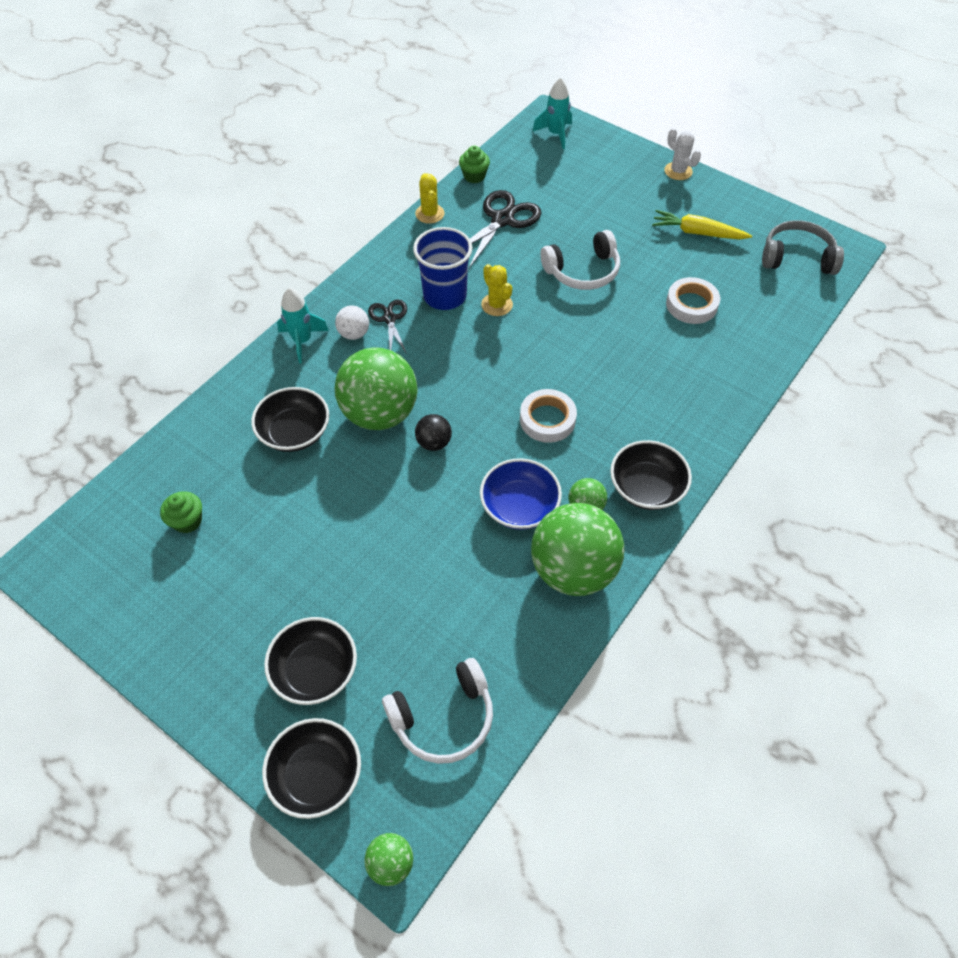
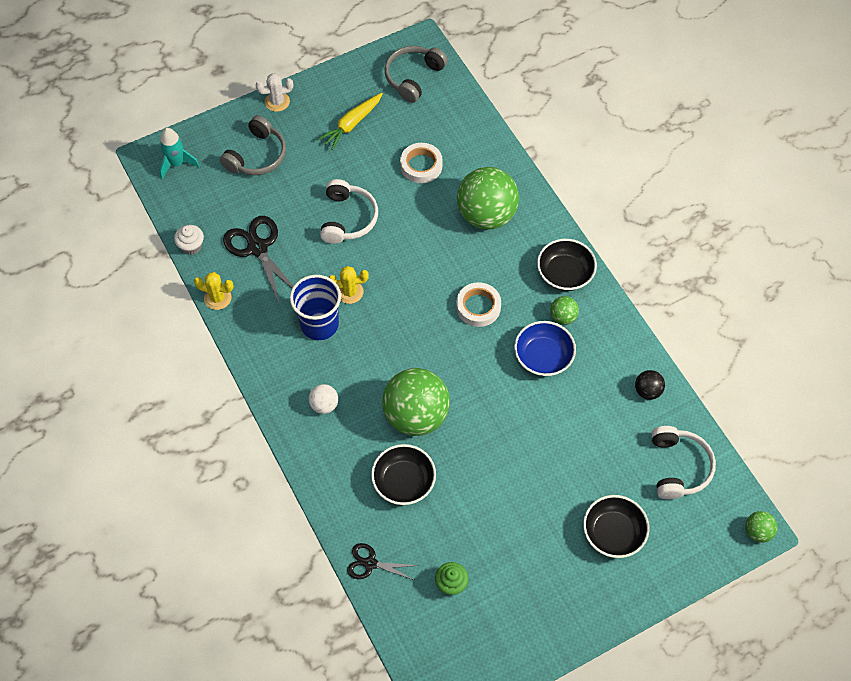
camera: 65 degrees left, 5 degrees up
black bowl [262,718,361,819] -> none
turquoise rocket [277,288,329,363] -> none
black scissors [368,300,407,354] -> black scissors moved to [347,543,419,580]
black ball [415,414,452,451] -> black ball moved to [635,370,665,400]
green cupcake [459,146,490,183] -> white cupcake [174,225,204,255]
green ball [531,503,624,596] -> green ball moved to [457,167,519,230]
none -> grey headphones [220,115,286,175]

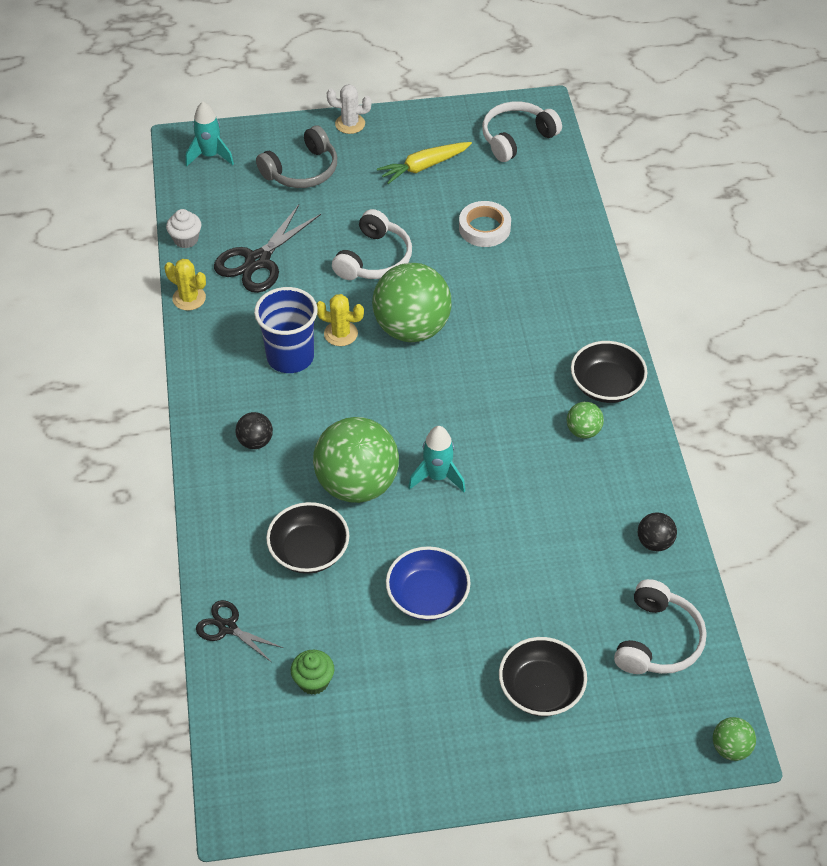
camera: 20 degrees right, 10 degrees down
black scissors [223,216,293,303] -> black scissors turned 135 degrees counterclockwise [214,205,321,293]
white ball [308,384,338,414] -> black ball [235,412,273,449]
grey headphones [385,46,448,103] -> white headphones [482,101,562,162]
white tape [456,282,501,327] -> none
green ball [457,167,519,230] -> green ball moved to [372,263,451,342]
blue bowl [514,321,576,376] -> blue bowl moved to [386,546,471,620]
none -> turquoise rocket [408,426,466,492]

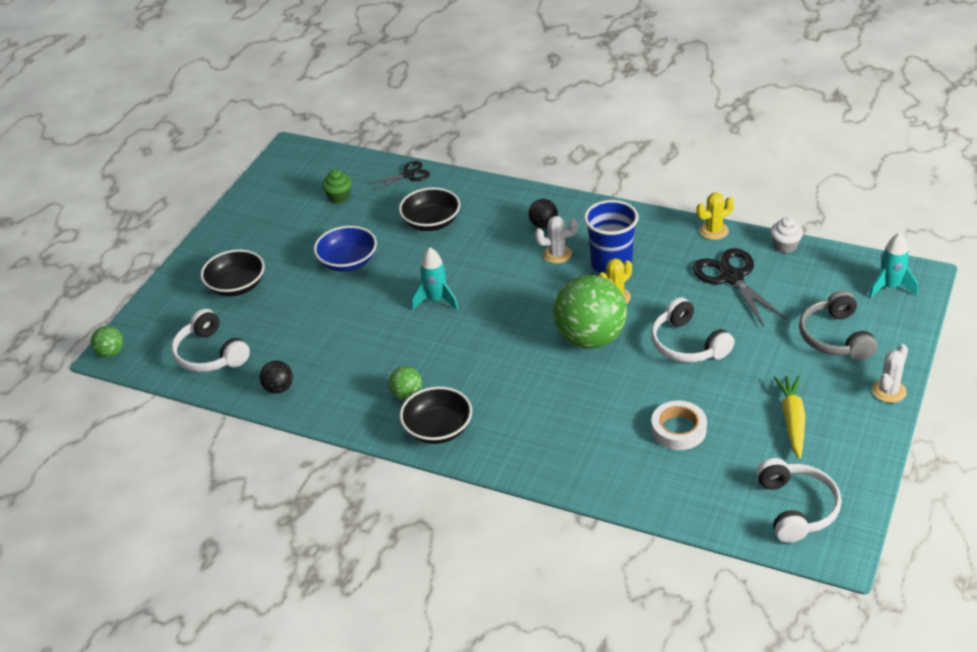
camera: 125 degrees right, 10 degrees down
green ball [313,417,399,503] -> none
none -> white cactus [535,216,578,264]

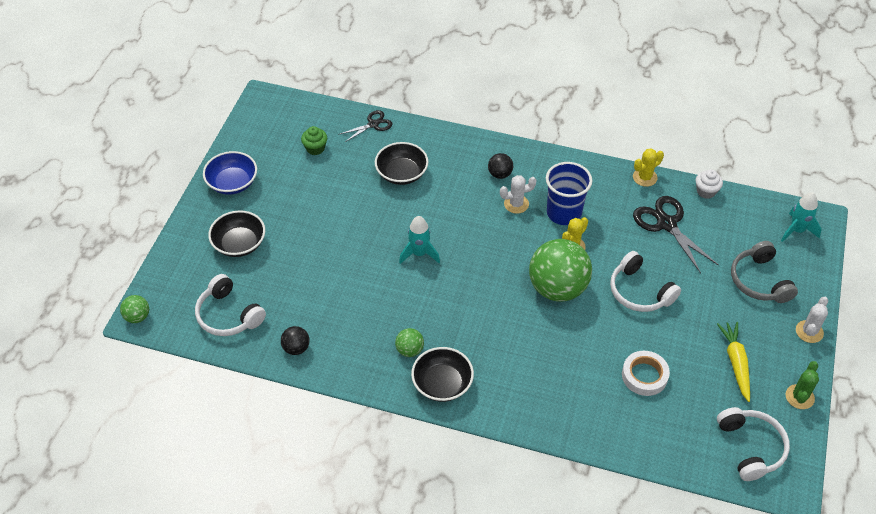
camera: 10 degrees left, 10 degrees up
blue bowl [314,226,377,271] -> blue bowl moved to [203,151,257,195]
none -> green cactus [786,361,819,409]

